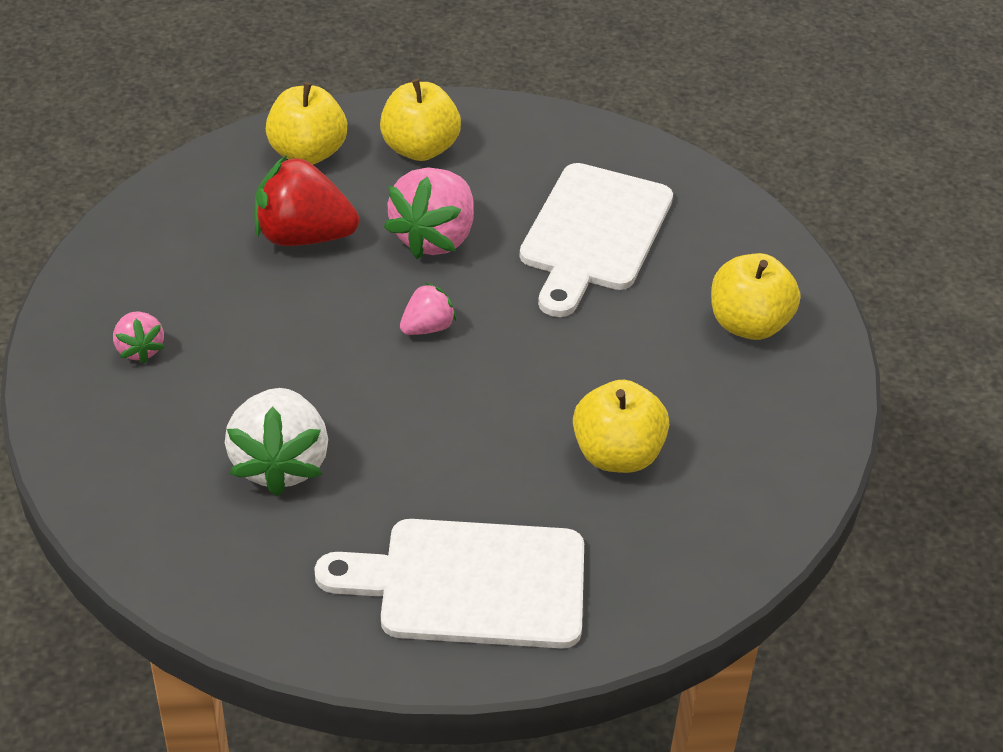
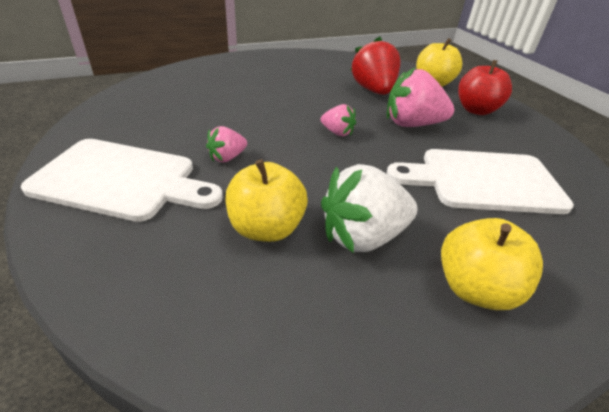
camera: 70 degrees right, 5 degrees down
pink strawberry [113,312,165,364] -> pink strawberry moved to [206,126,247,162]
white strawberry [225,388,328,496] -> white strawberry moved to [321,164,418,253]
white cutting board [314,519,584,648] -> white cutting board turned 120 degrees clockwise [21,139,223,222]
yellow apple [380,79,461,161] -> red apple [458,60,512,115]

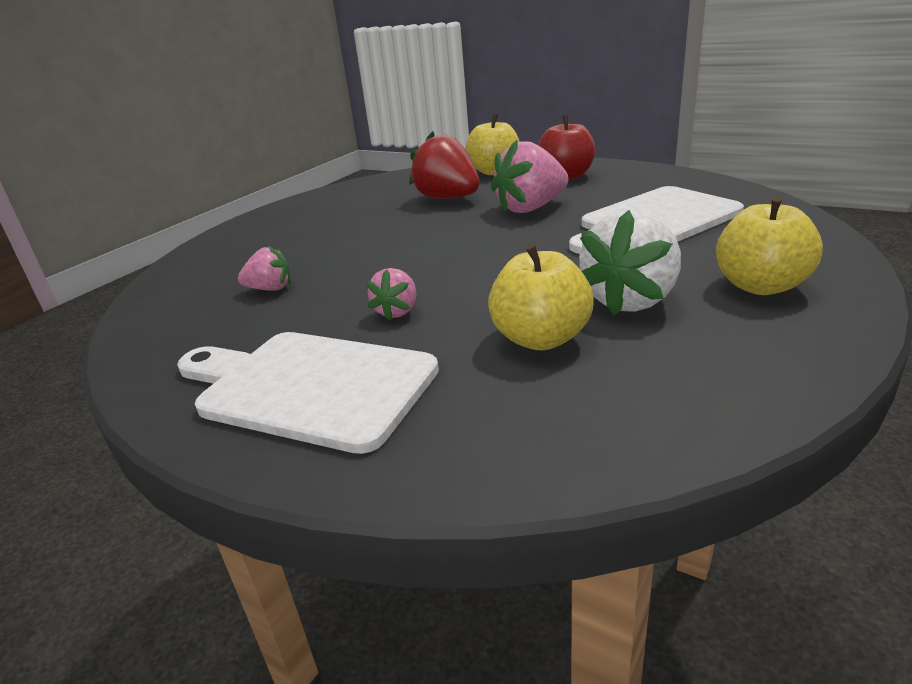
camera: 30 degrees left, 10 degrees down
white cutting board [21,139,223,222] -> white cutting board turned 135 degrees counterclockwise [177,332,439,454]
pink strawberry [321,104,356,136] -> pink strawberry moved to [238,246,291,291]

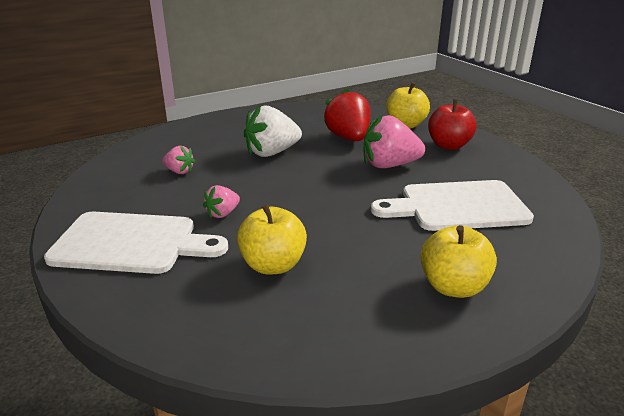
camera: 25 degrees right, 0 degrees up
white cutting board [177,332,439,454] -> white cutting board turned 135 degrees clockwise [44,212,228,274]
white strawberry [579,210,681,316] -> white strawberry moved to [244,105,302,157]

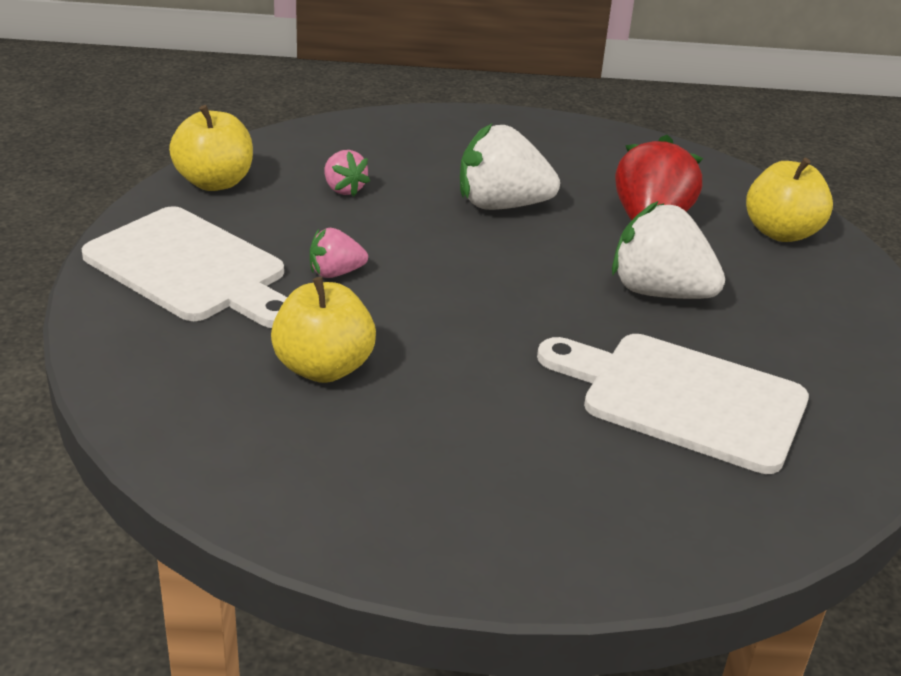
camera: 30 degrees right, 5 degrees up
pink strawberry [364,115,425,168] -> white strawberry [612,201,725,299]
yellow apple [420,225,497,298] -> yellow apple moved to [169,105,253,191]
red apple [428,99,476,150] -> none

